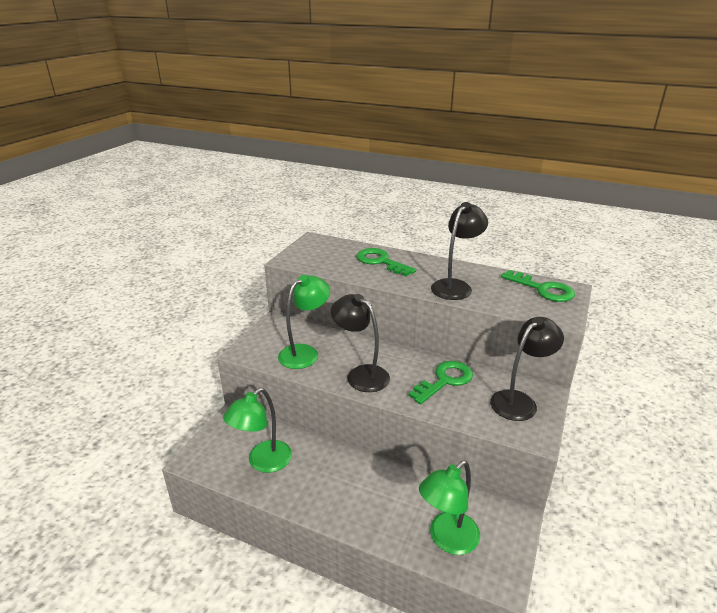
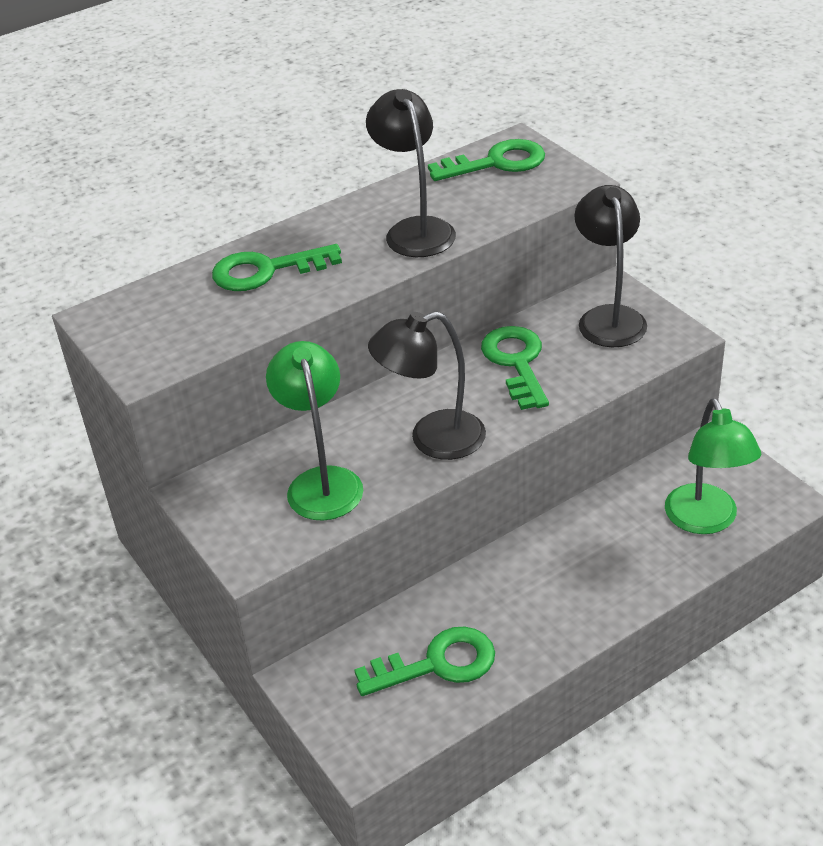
camera: 55 degrees left, 10 degrees up
green lamp [223,388,292,473] -> green key [354,627,495,696]

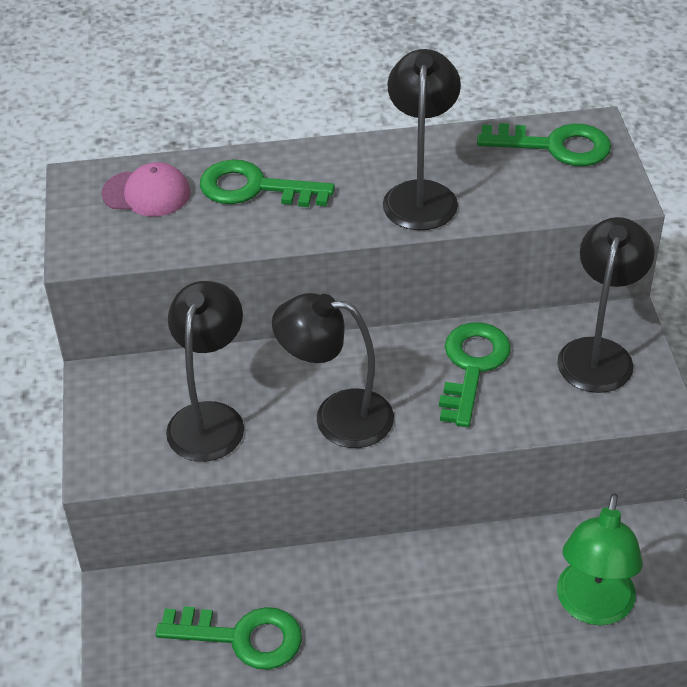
camera: 25 degrees right, 5 degrees up
green lamp [266,341,363,521] -> black lamp [166,281,244,462]
none -> pink cap [101,162,191,216]

